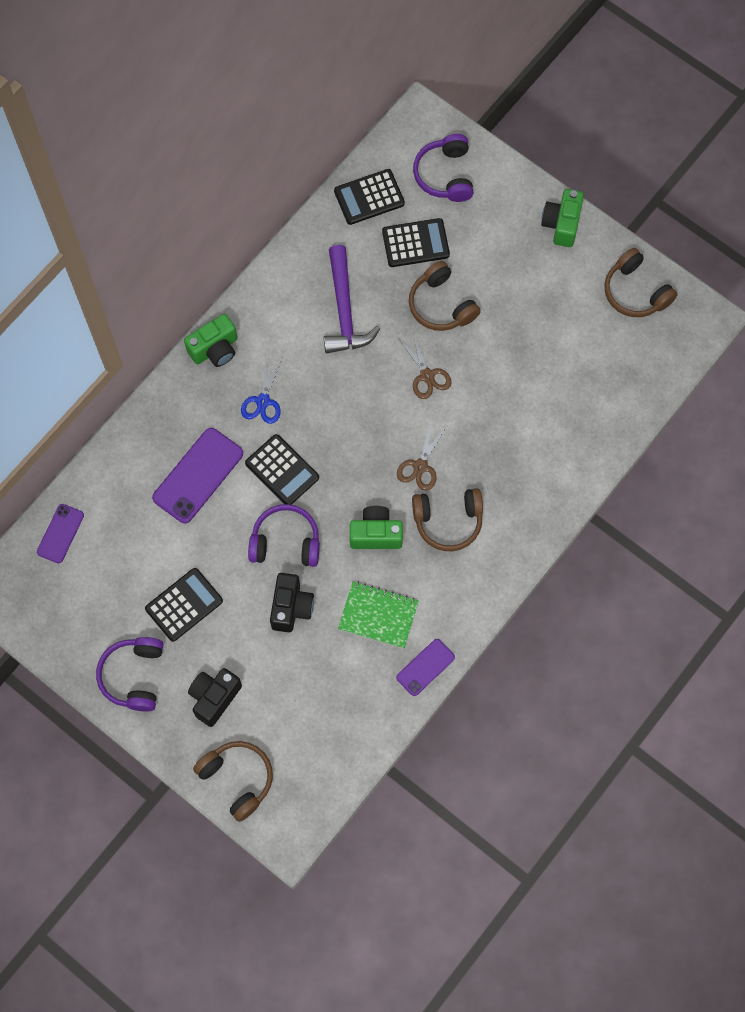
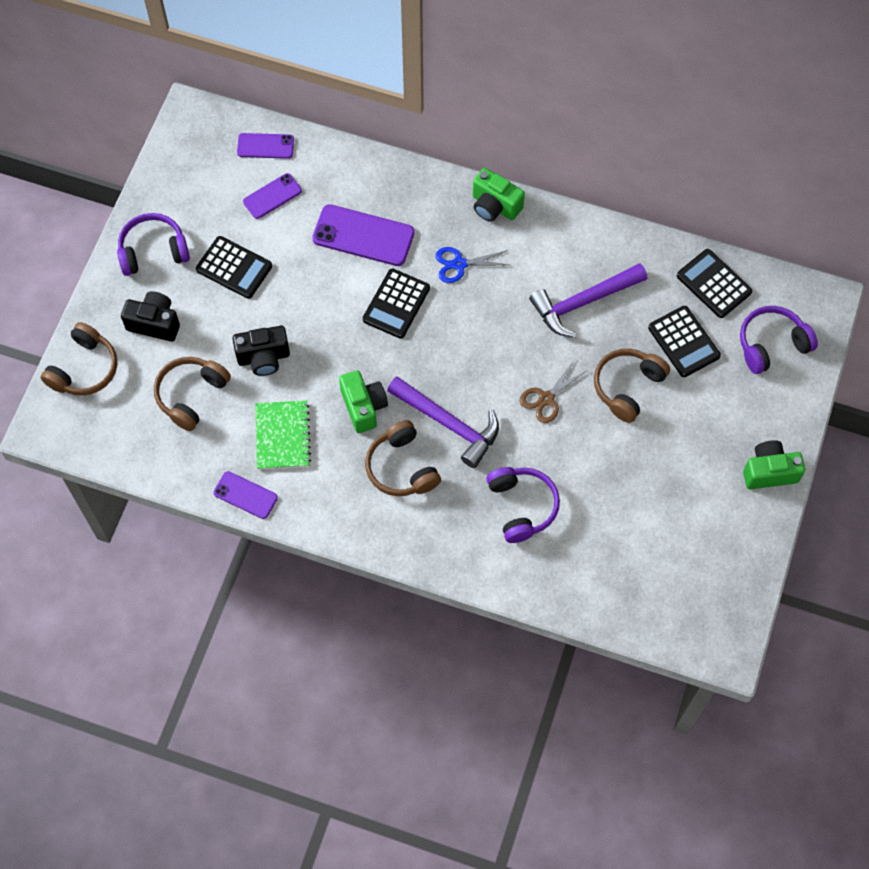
camera: 70 degrees right, 5 degrees down
purple headphones [248,504,320,567] -> purple headphones moved to [487,467,560,543]
brown scissors [397,422,447,491] -> purple hammer [387,376,499,468]
brown headphones [604,248,678,317] -> brown headphones moved to [154,357,231,431]
none -> purple phone [243,173,302,219]

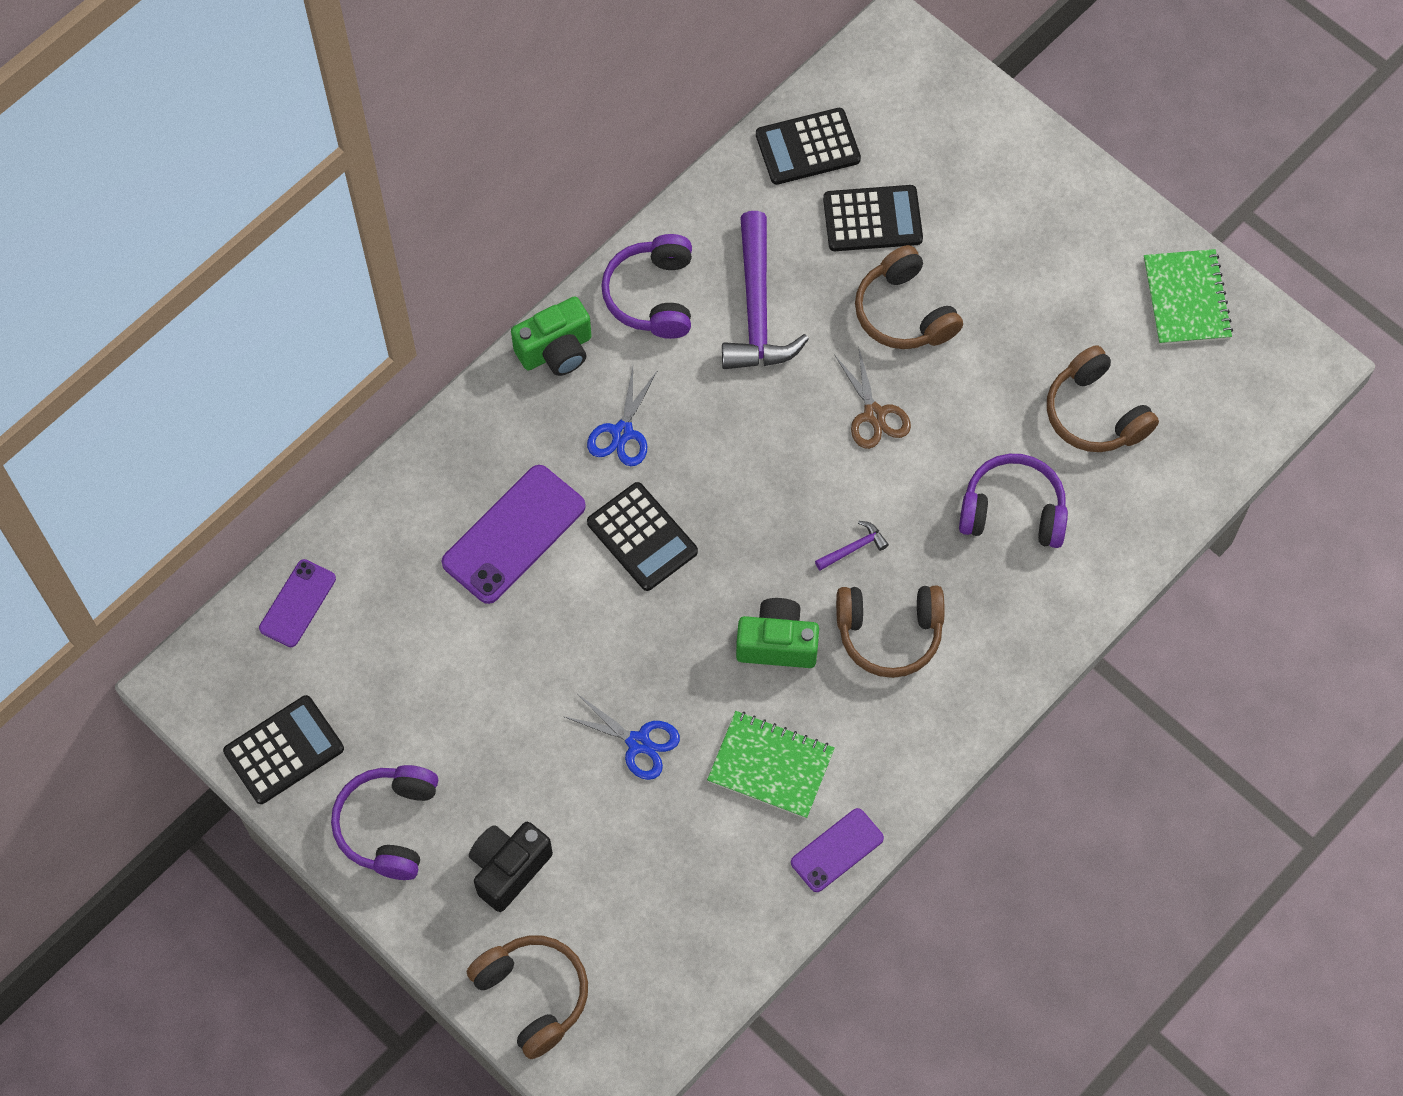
camera: 65 degrees left, 0 degrees up
brown headphones [154,357,231,431] -> brown headphones moved to [1047,345,1159,452]
black calculator [196,236,272,299] -> black calculator moved to [223,695,344,804]
black camera [232,326,290,376] -> blue scissors [563,695,680,780]
purple phone [243,173,302,219] -> none
purple hammer [387,376,499,468] -> purple hammer [815,521,889,571], size x0.42
purple headphones [740,306,818,374] -> purple headphones moved to [601,234,692,339]
green camera [743,440,805,489] -> none
none -> green notebook [1144,249,1233,345]

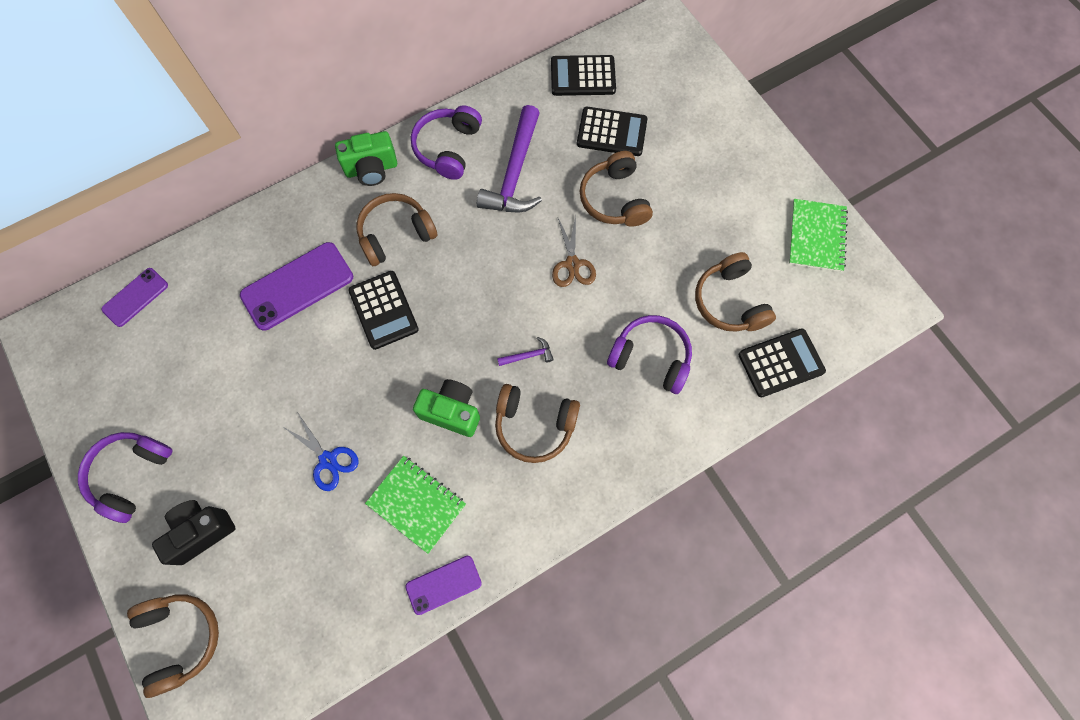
camera: 15 degrees right, 5 degrees up
black calculator [223,695,344,804] -> black calculator moved to [739,328,826,398]
blue scissors [587,367,658,466] -> brown headphones [357,193,438,266]

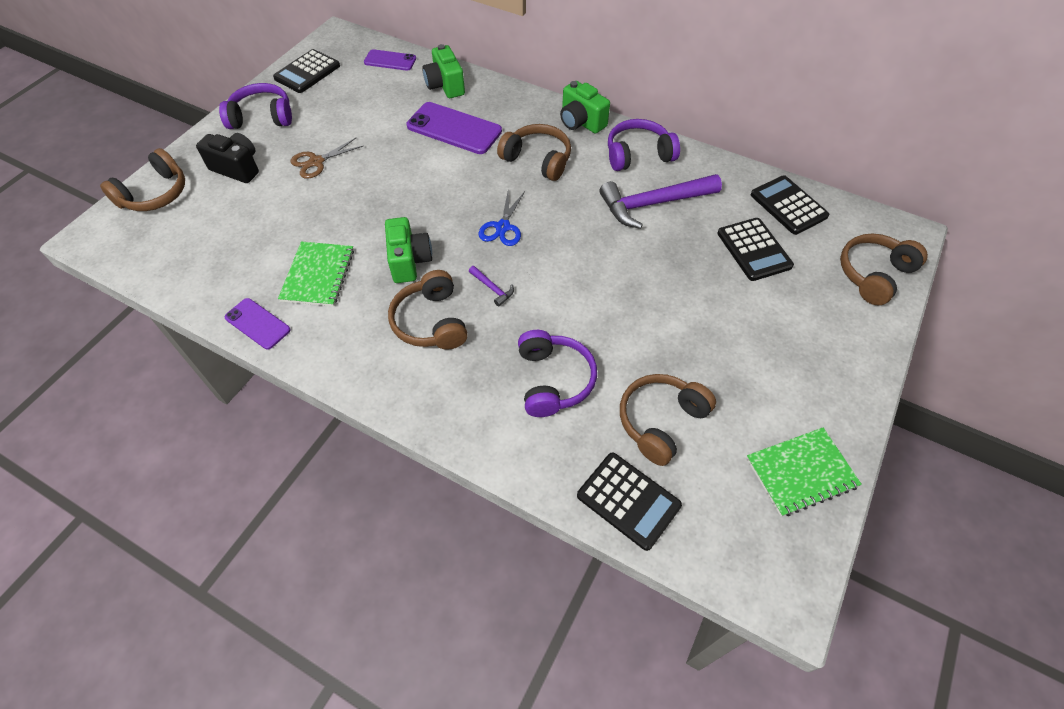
camera: 60 degrees right, 15 degrees down
blue scissors [283,412,358,491] -> blue scissors moved to [479,191,525,246]
black calculator [348,271,419,350] -> black calculator moved to [273,49,340,93]
brown scissors [552,216,596,287] -> brown scissors moved to [291,138,363,179]
brown headphones [580,151,653,227] -> brown headphones moved to [840,233,928,306]
none -> green camera [422,44,465,98]

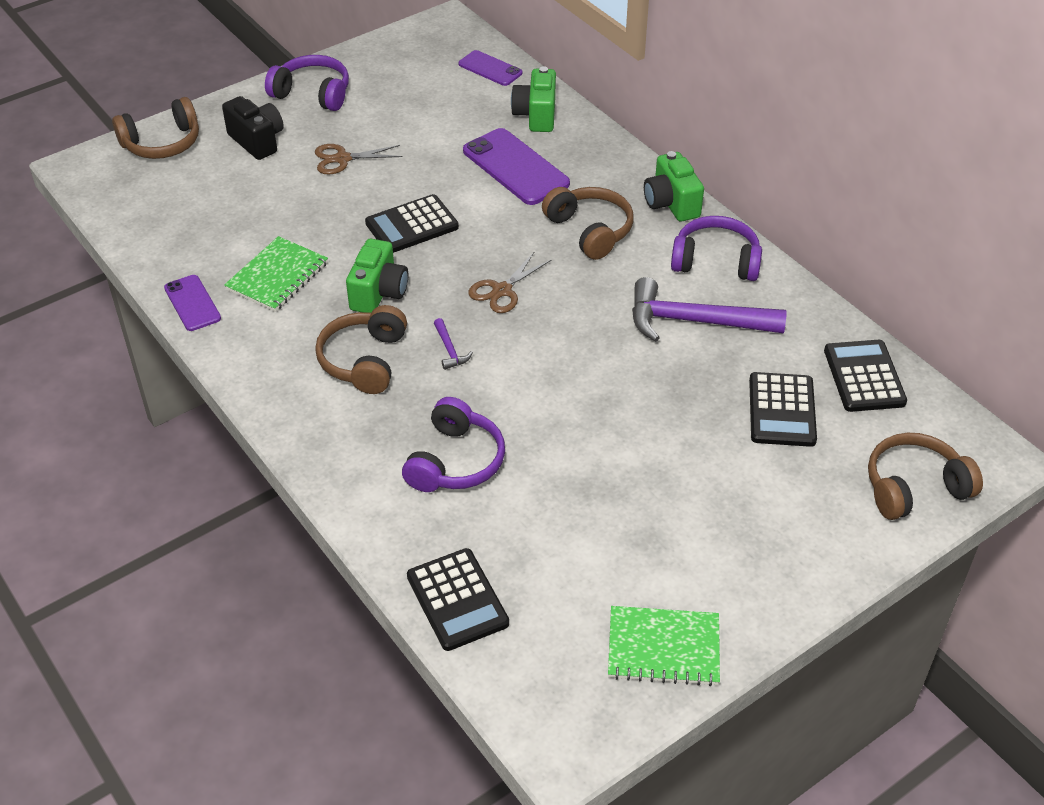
camera: 25 degrees right, 10 degrees down
black calculator [273,49,340,93] -> black calculator moved to [365,194,459,253]
blue scissors [479,191,525,246] -> brown scissors [468,251,552,313]
brown headphones [620,374,716,466] -> none

